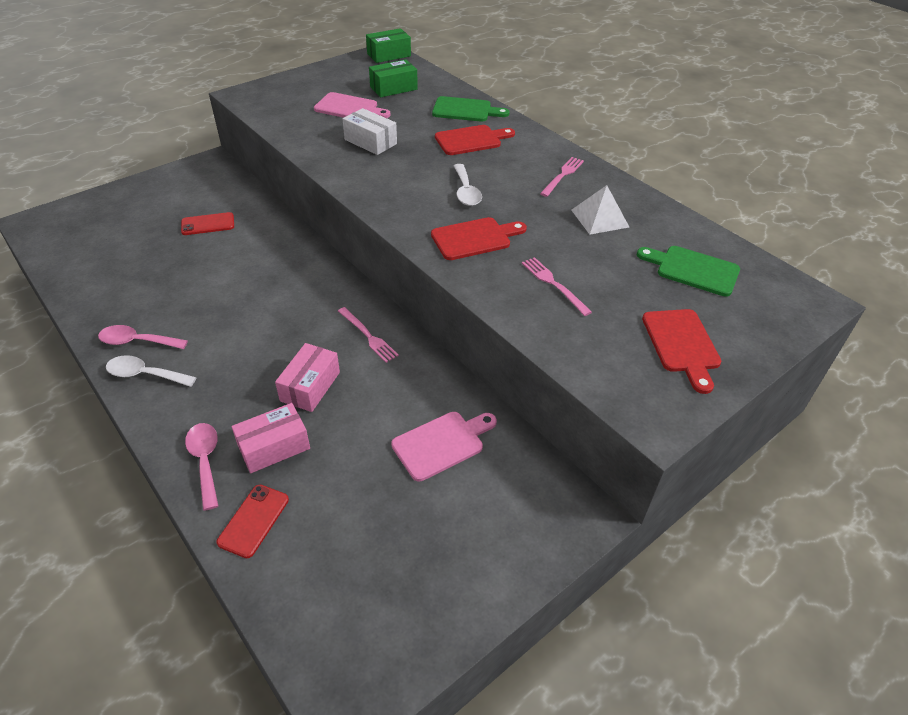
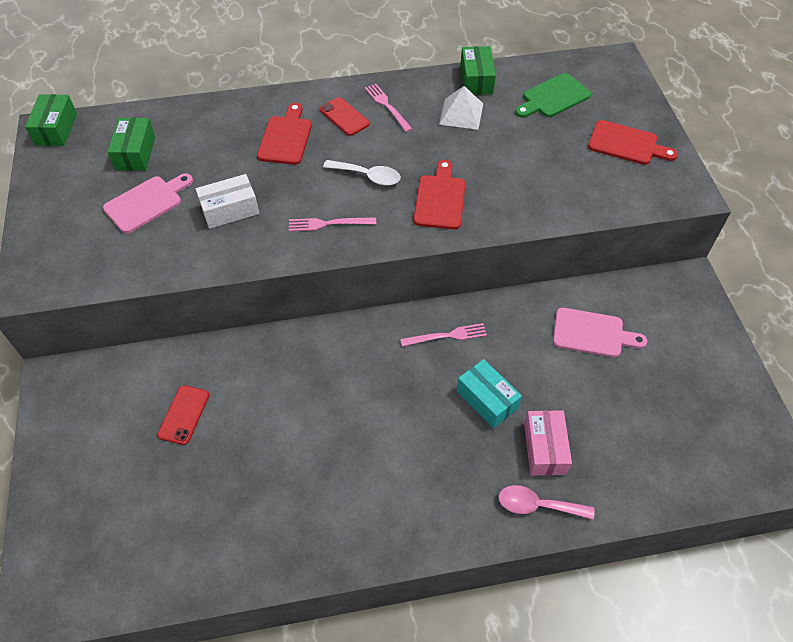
camera: 60 degrees left, 10 degrees up
pink spoon [98,325,188,349] -> none
white spoon [106,355,197,387] -> none
red phone [217,485,289,558] -> red phone moved to [319,97,370,136]
pink box [275,343,340,412] -> turquoise box [457,359,522,428]
pink cutting board [391,412,497,481] -> pink cutting board turned 105 degrees clockwise [553,308,647,357]
green cutting board [432,96,510,121] -> none
pink fork [522,257,592,316] -> pink fork moved to [289,217,376,232]
none -> green box [460,46,496,95]

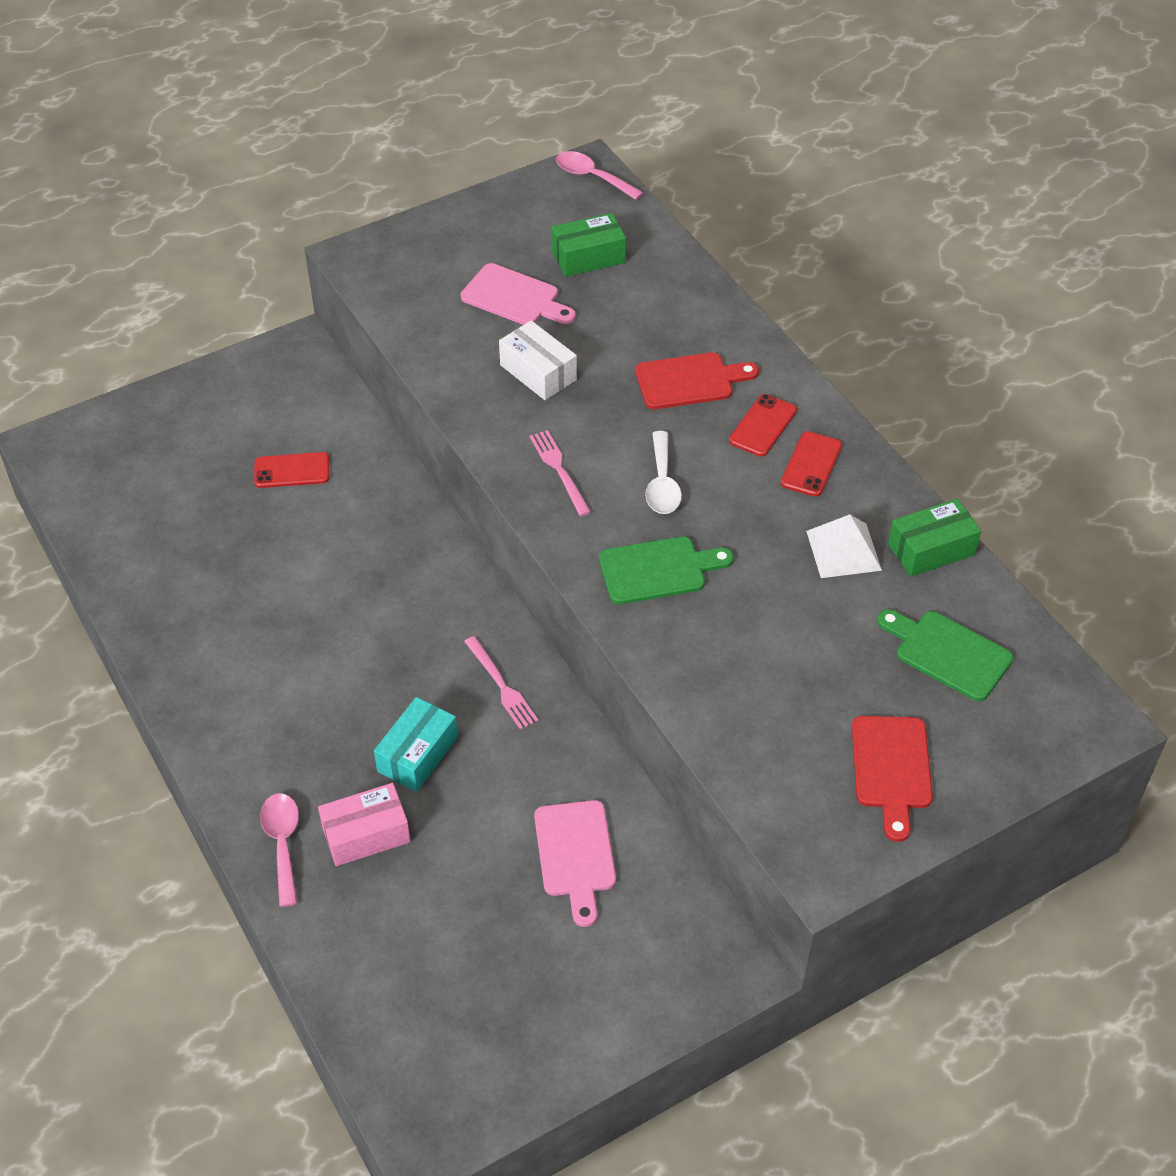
camera: 70 degrees right, 5 degrees down
green box [25,94,77,146] -> pink spoon [556,151,643,200]
pink fork [365,84,412,132] -> red phone [781,431,842,497]
red cutting board [414,160,466,230] -> green cutting board [599,537,734,604]

